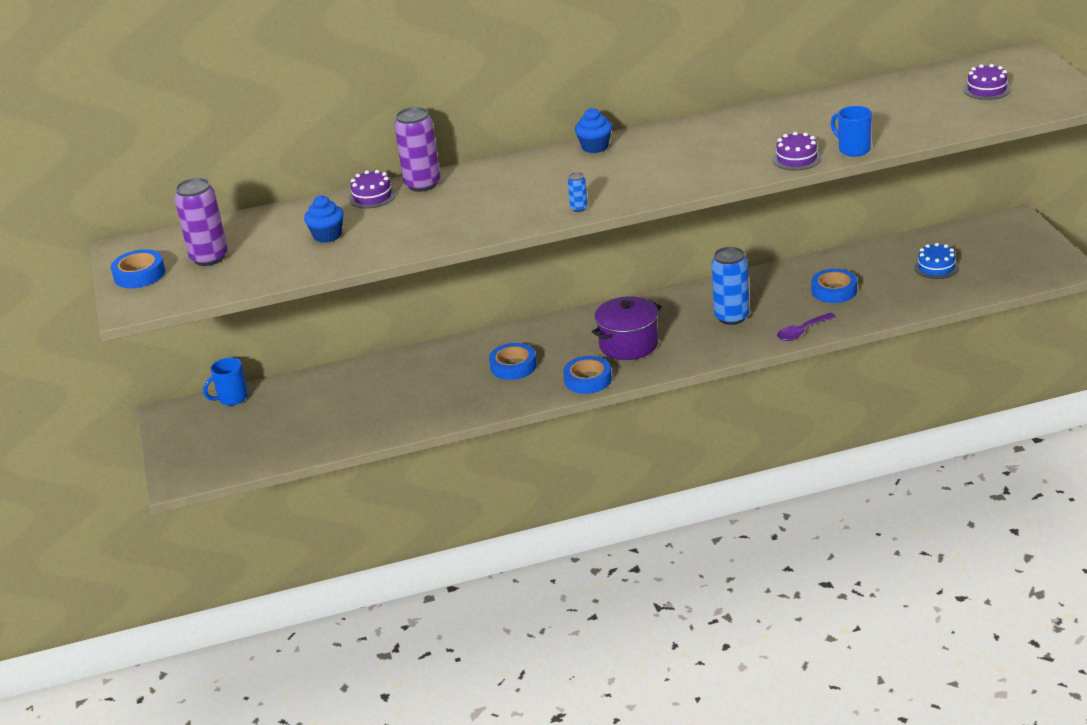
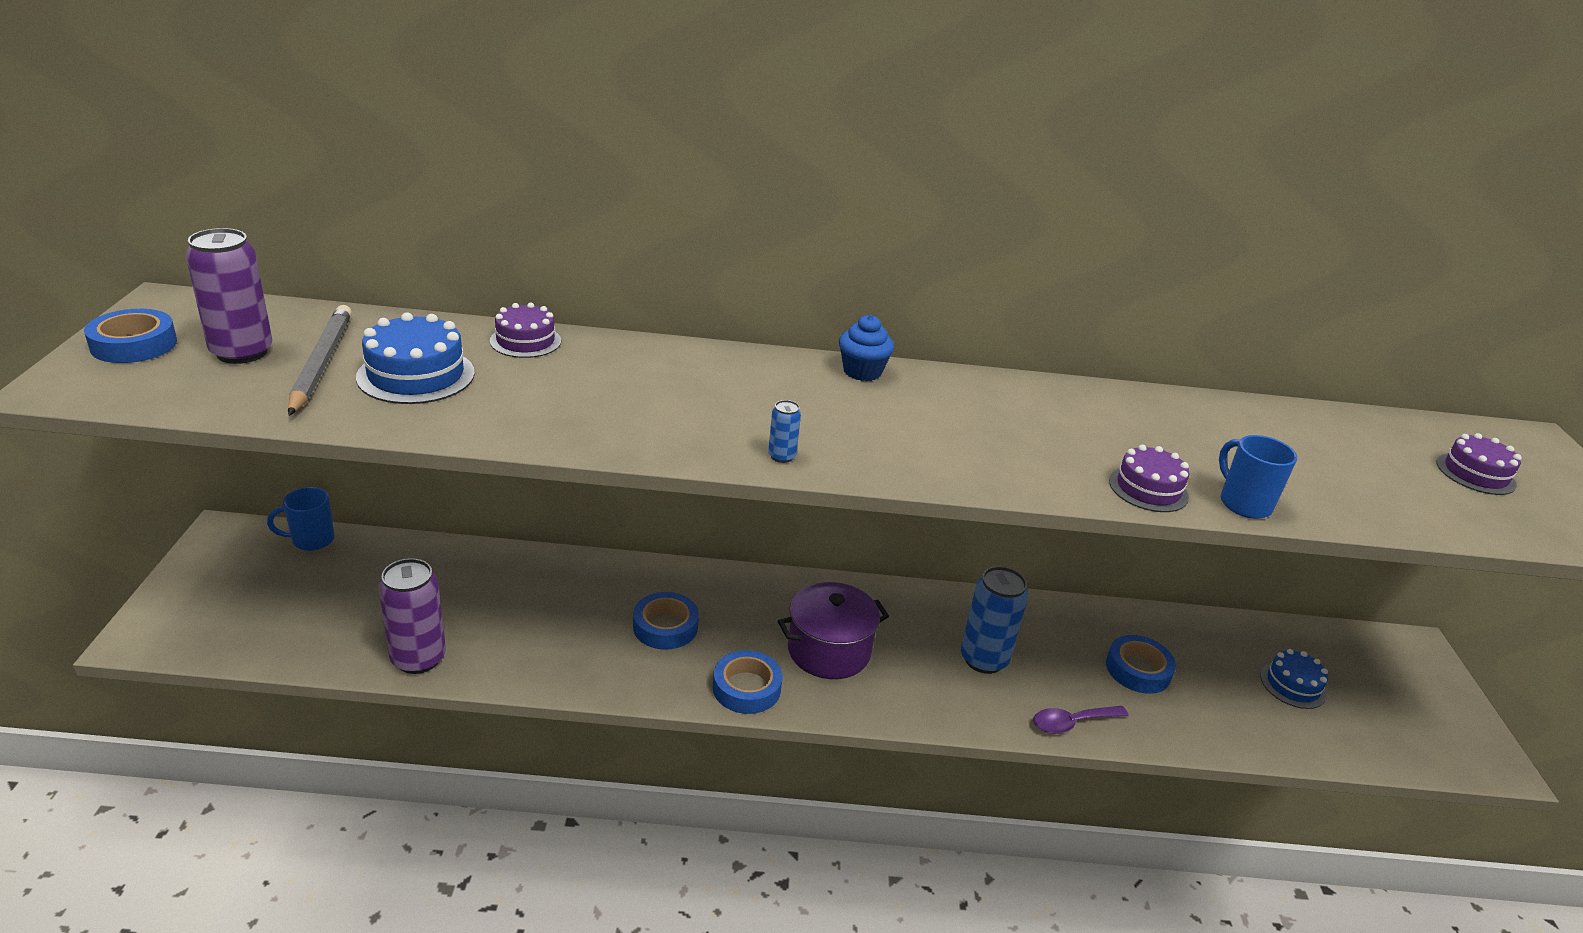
camera: 10 degrees right, 0 degrees up
blue cupcake [304,196,344,243] -> blue cake [356,312,475,404]
purple can [394,107,441,192] -> purple can moved to [378,558,446,674]
none -> grey pencil [288,305,352,416]

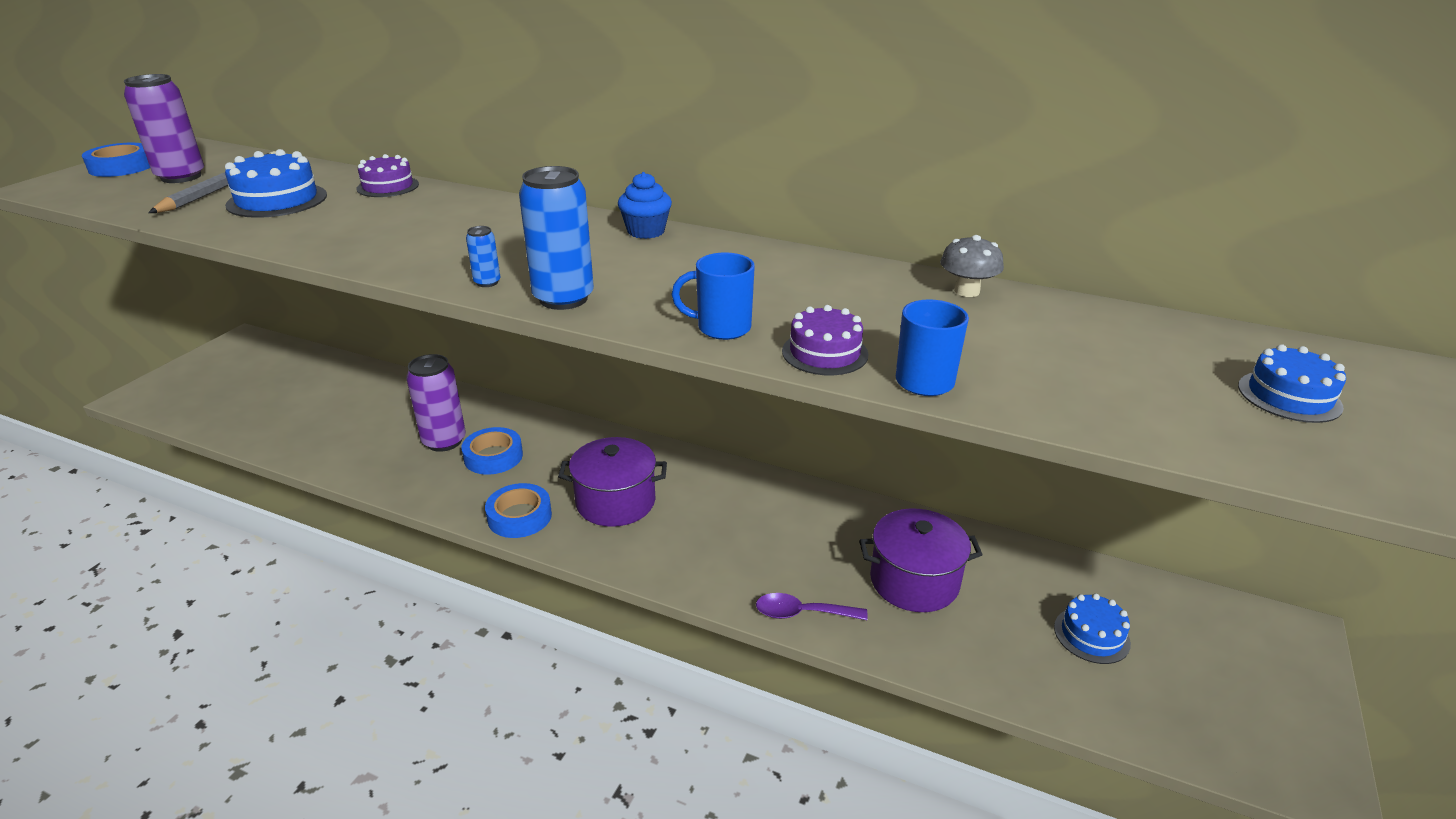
camera: 25 degrees right, 0 degrees up
blue mug [267,487,335,551] -> blue mug moved to [671,252,755,340]
purple can [378,558,446,674] -> purple can moved to [406,354,466,452]
blue can [961,566,1028,674] -> blue can moved to [519,166,594,310]
blue tape [1106,635,1176,694] -> purple pot [859,508,983,612]
purple cake [1437,433,1522,495] -> blue cake [1238,344,1346,423]
none -> grey mushroom [940,235,1004,297]

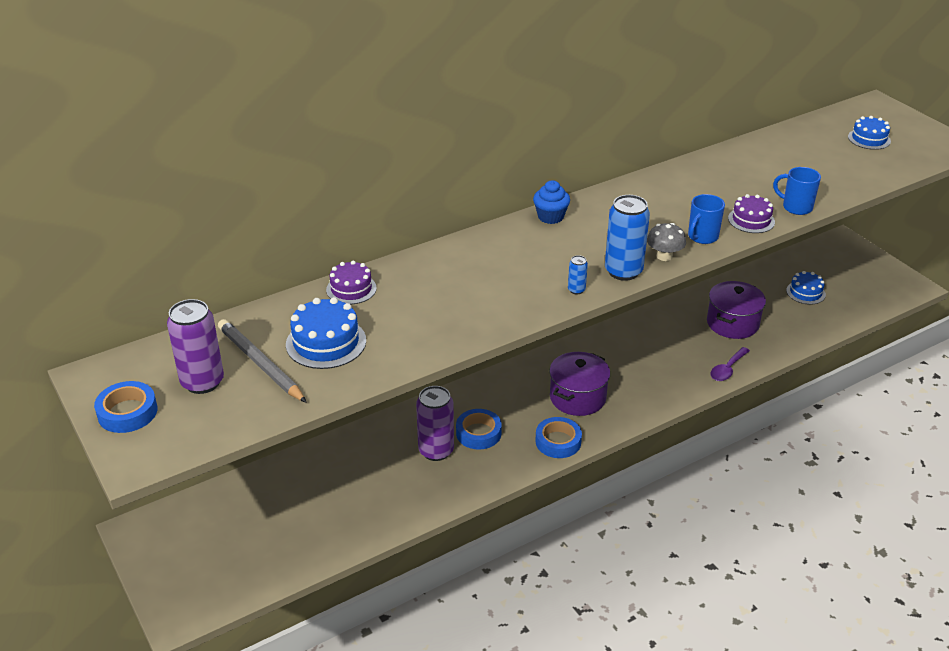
camera: 55 degrees left, 5 degrees up
grey mushroom [940,235,1004,297] -> grey mushroom moved to [647,223,686,261]

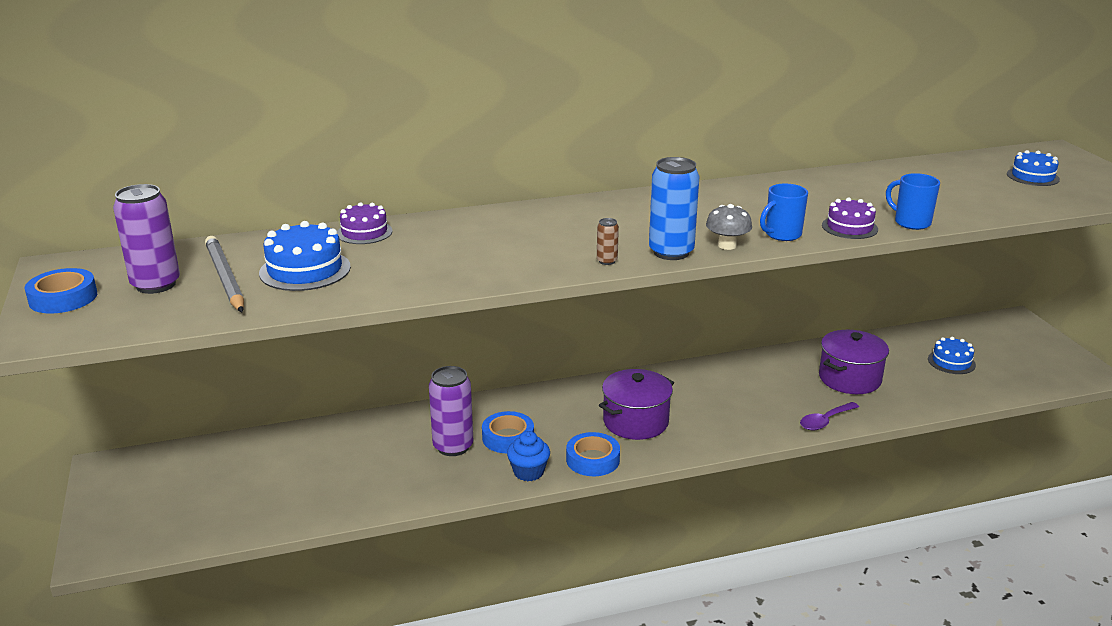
camera: 15 degrees right, 10 degrees down
blue cupcake [533,180,570,224] -> blue cupcake moved to [507,431,550,481]
blue can [568,255,588,294] -> brown can [597,218,619,265]

